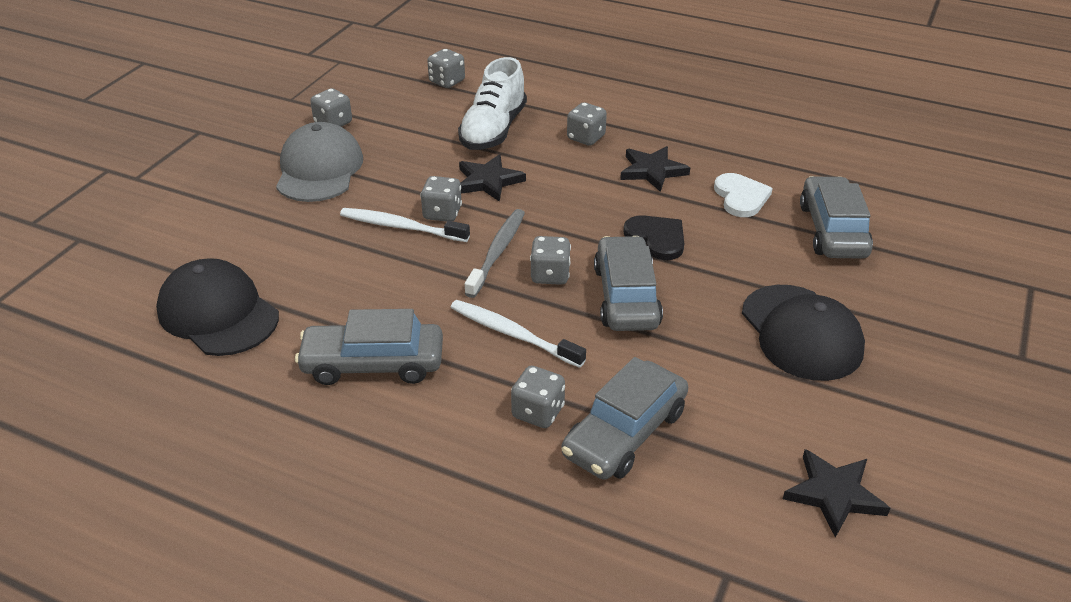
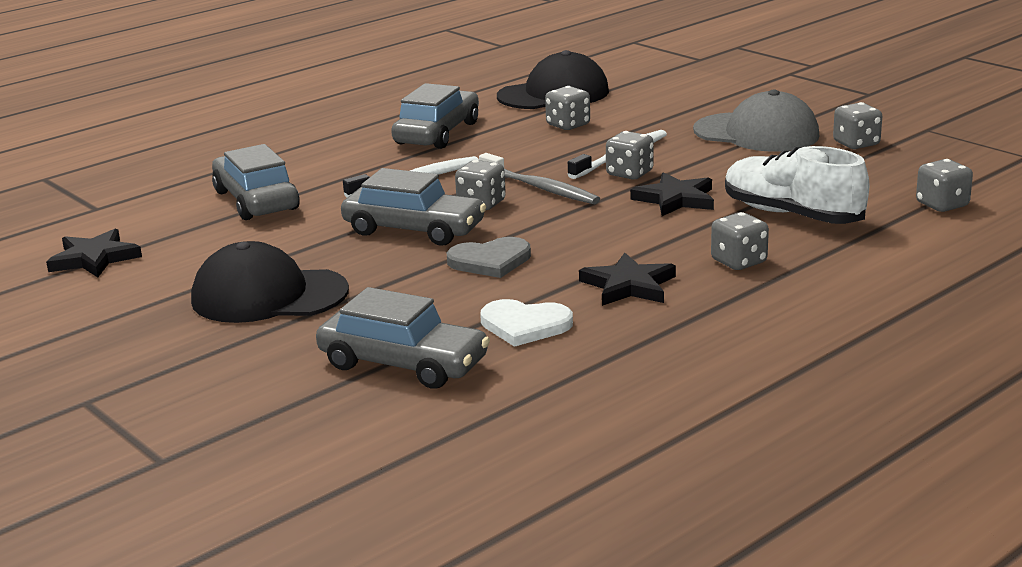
camera: 115 degrees right, 15 degrees down
grey dice [511,366,565,428] -> grey dice moved to [545,86,590,130]
black heart [623,215,684,260] -> grey heart [447,237,531,278]

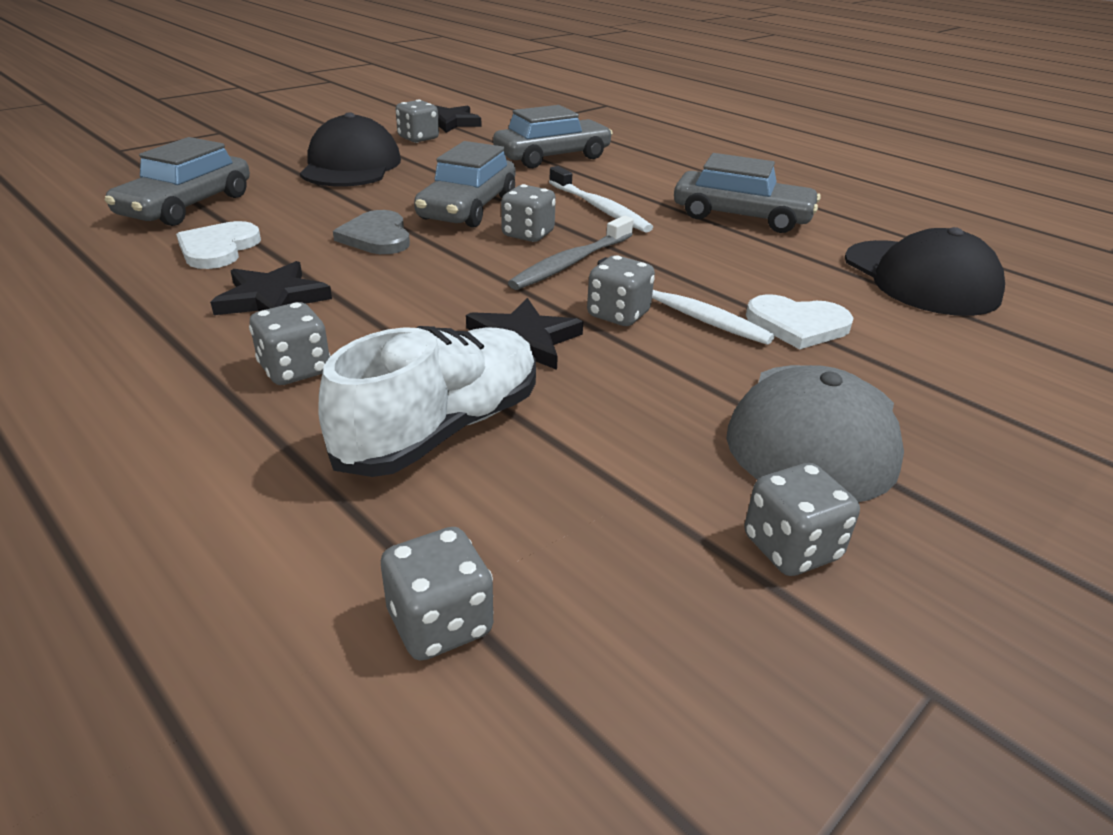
camera: 85 degrees right, 10 degrees up
grey dice [545,86,590,130] -> grey dice moved to [396,100,439,143]
none -> white heart [746,294,853,349]

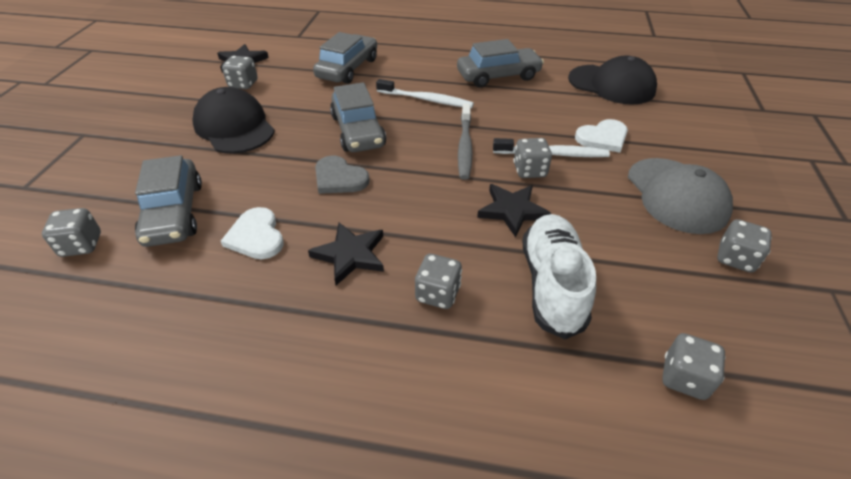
camera: 35 degrees left, 10 degrees up
grey dice [501,184,556,242] -> grey dice moved to [42,208,101,257]

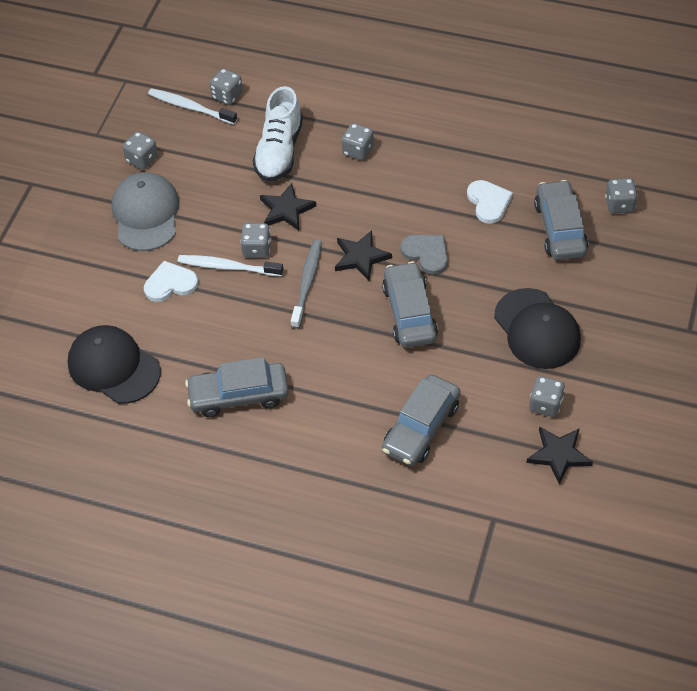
camera: 170 degrees left, 10 degrees up
black star [308,223,384,285] -> black star moved to [335,230,392,281]
white toothbrush [376,79,474,108] -> white toothbrush moved to [148,88,237,124]

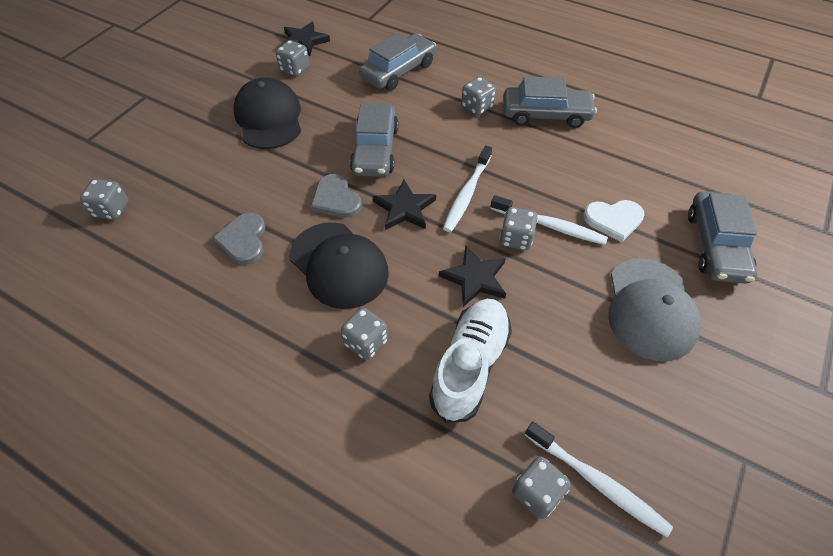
camera: 170 degrees left, 0 degrees up
black cap [68,325,161,404] -> black cap moved to [289,222,389,309]
grey dice [123,132,158,170] -> grey dice moved to [461,77,496,116]
grey toothbrush [291,240,322,329] -> white toothbrush [443,145,492,232]
white heart [467,180,513,224] -> grey heart [212,213,266,265]
grey car [534,180,588,260] -> grey car moved to [688,191,757,284]

